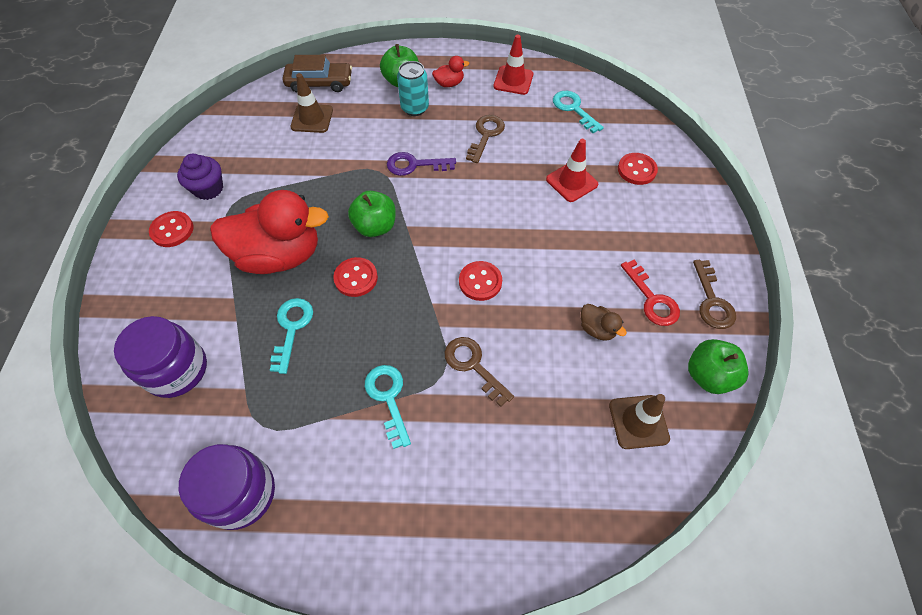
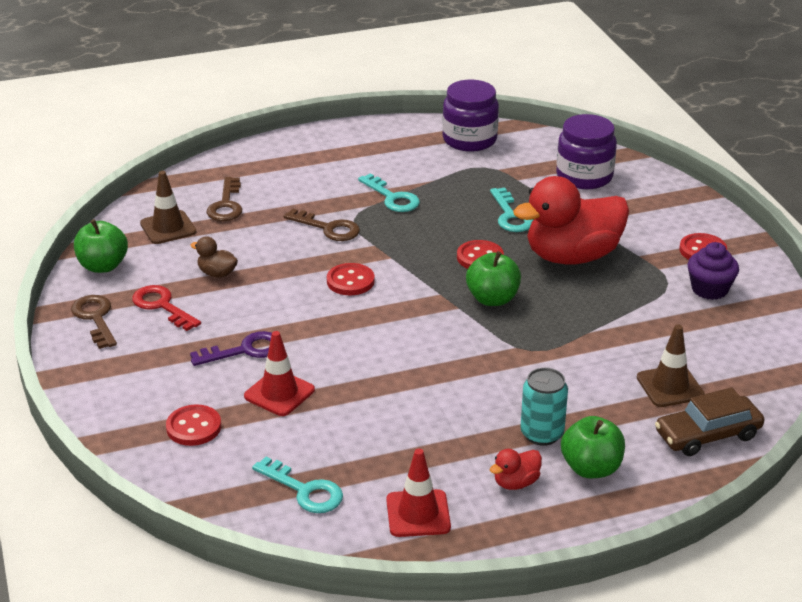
camera: 160 degrees right, 25 degrees down
purple key [387,152,456,176] -> purple key moved to [190,331,272,366]
brown key [466,115,505,163] -> brown key moved to [207,177,242,221]

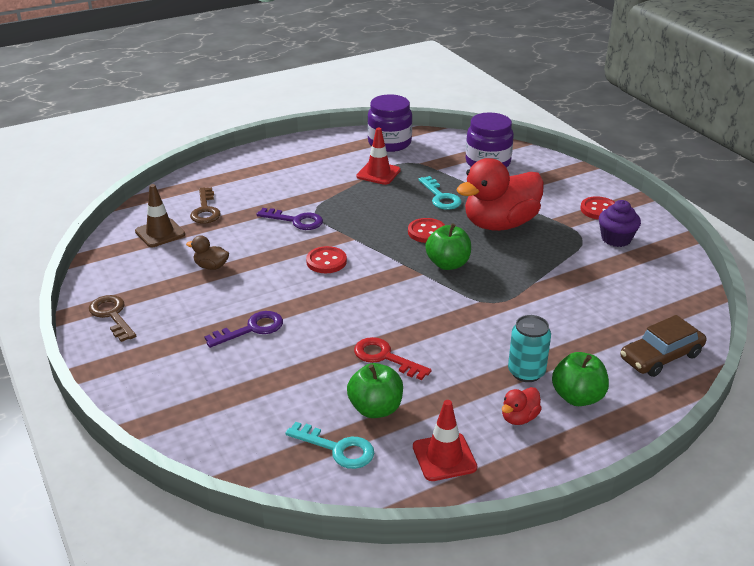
camera: 10 degrees left, 0 degrees up
green apple [74,219,128,273] -> green apple moved to [347,363,403,418]
red key [132,285,201,331] -> red key moved to [354,337,431,380]
red button [166,404,221,446] -> none
red traffic cone [244,331,315,416] -> red traffic cone moved to [356,128,401,185]
brown key [284,209,360,241] -> purple key [256,208,323,230]
turquoise key [358,173,420,212] -> none
brown traffic cone [637,324,705,407] -> none

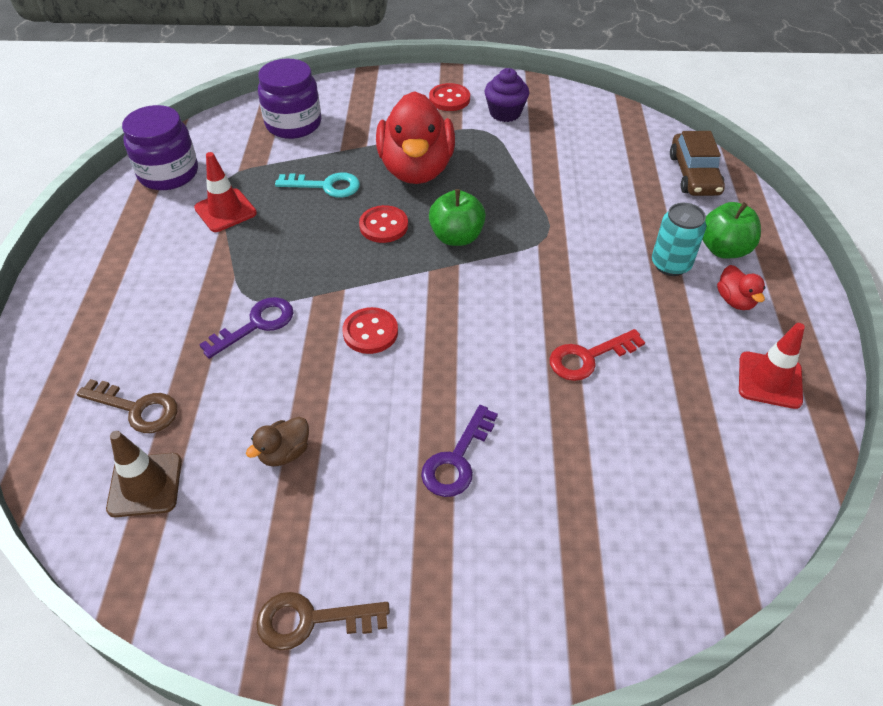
camera: 60 degrees left, 15 degrees up
purple key [204,311,283,348] -> purple key turned 150 degrees counterclockwise [421,405,498,497]
turquoise key [285,422,374,469] -> none
green apple [347,363,403,418] -> none

